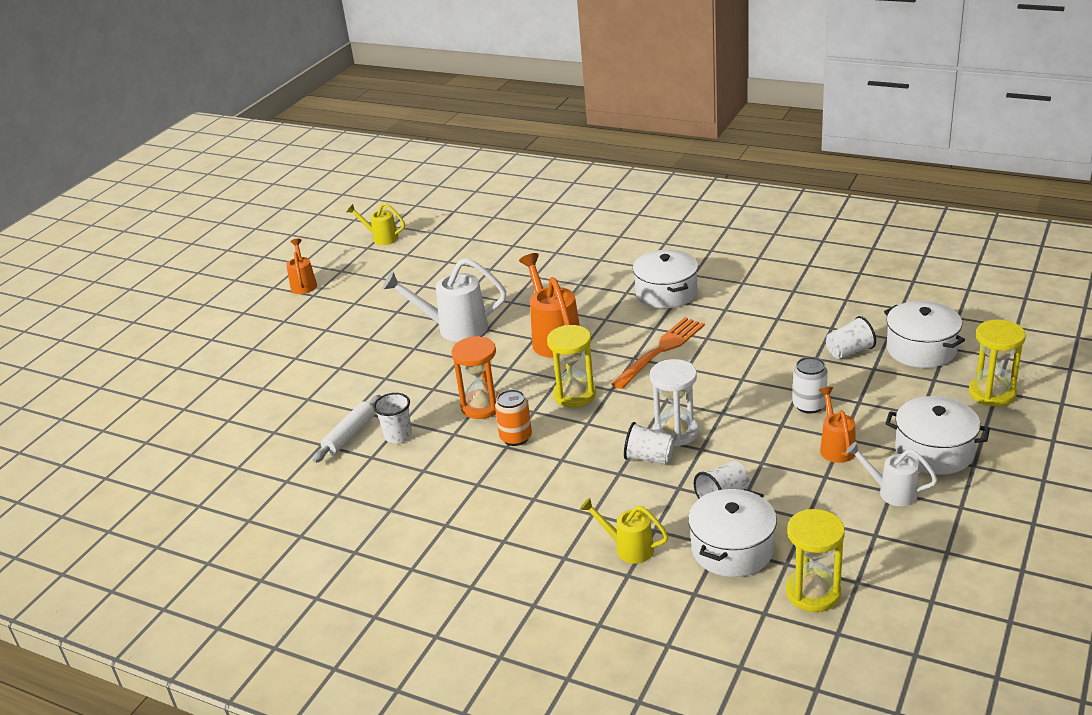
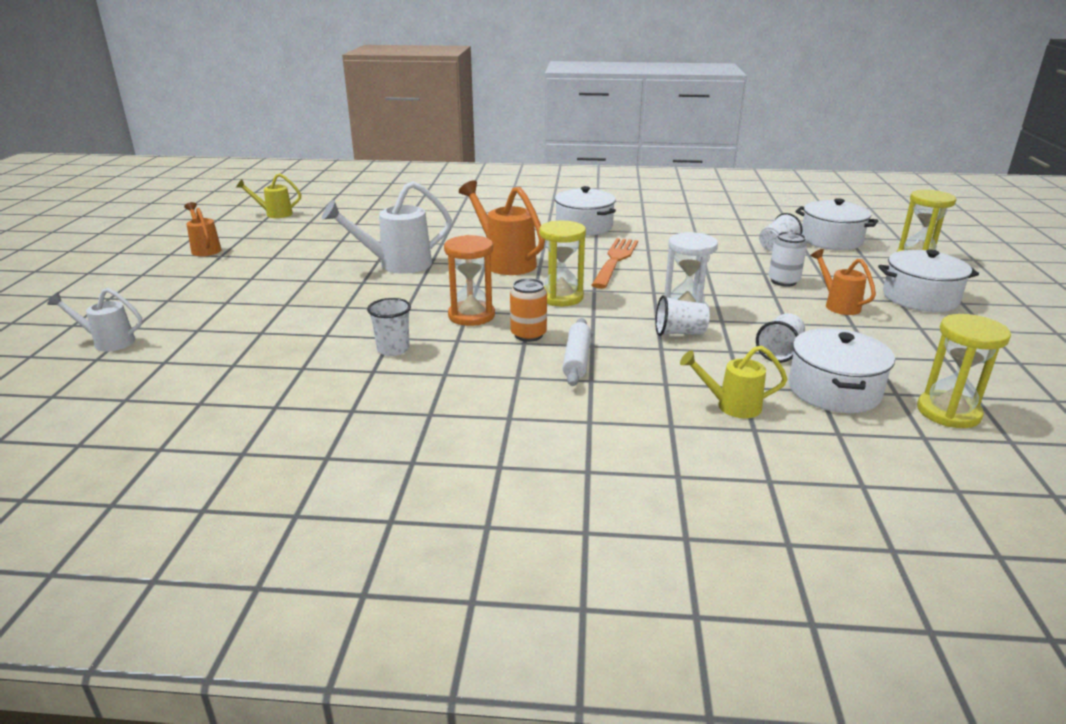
camera: 25 degrees left, 5 degrees down
white rolling pin [313,395,381,463] -> white rolling pin moved to [563,318,591,386]
white watering can [846,442,938,506] -> white watering can moved to [47,288,143,352]

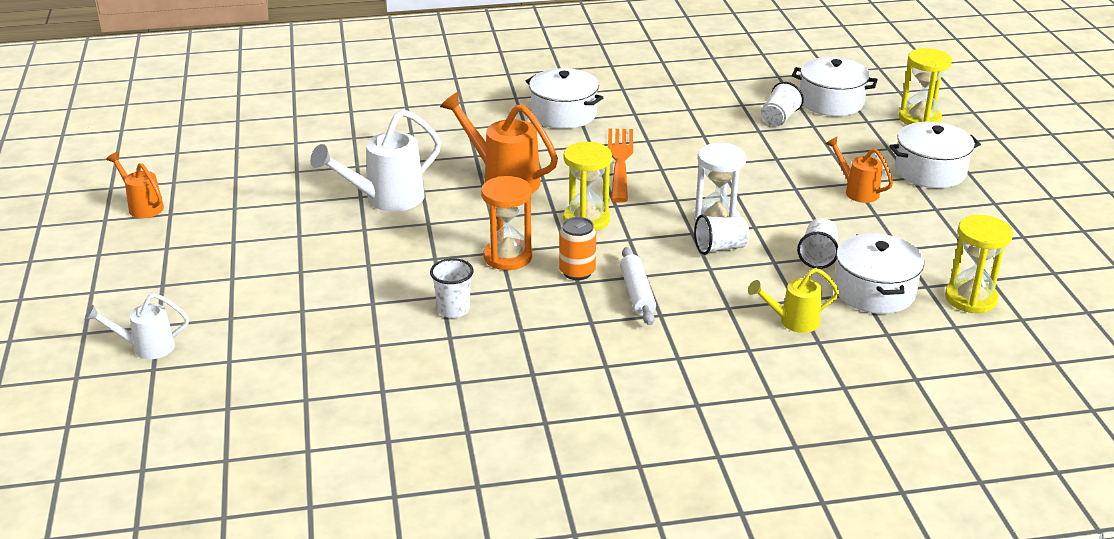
camera: 15 degrees left, 5 degrees up
yellow watering can [236,173,301,218] -> none
white can [769,232,807,287] -> none

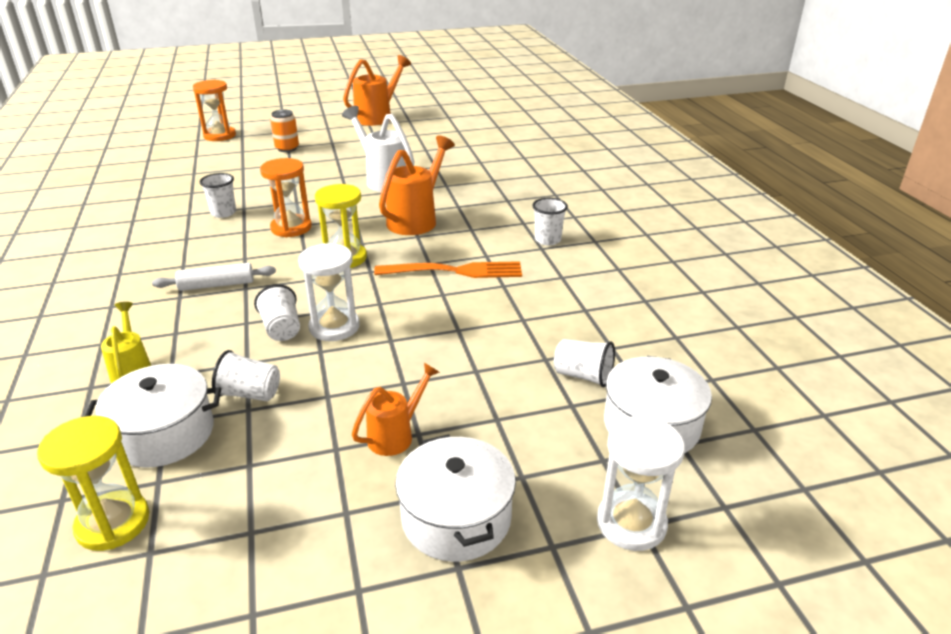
camera: 85 degrees right, 0 degrees up
white watering can [85,293,189,359] -> orange hourglass [193,80,236,141]
orange watering can [106,152,164,218] -> orange watering can [343,55,411,126], size x1.70
white pot [526,68,604,129] -> white cup [532,198,568,245]
orange can [559,217,596,280] -> orange can moved to [270,110,299,152]
yellow hourglass [899,48,952,125] -> white hourglass [597,416,685,551]

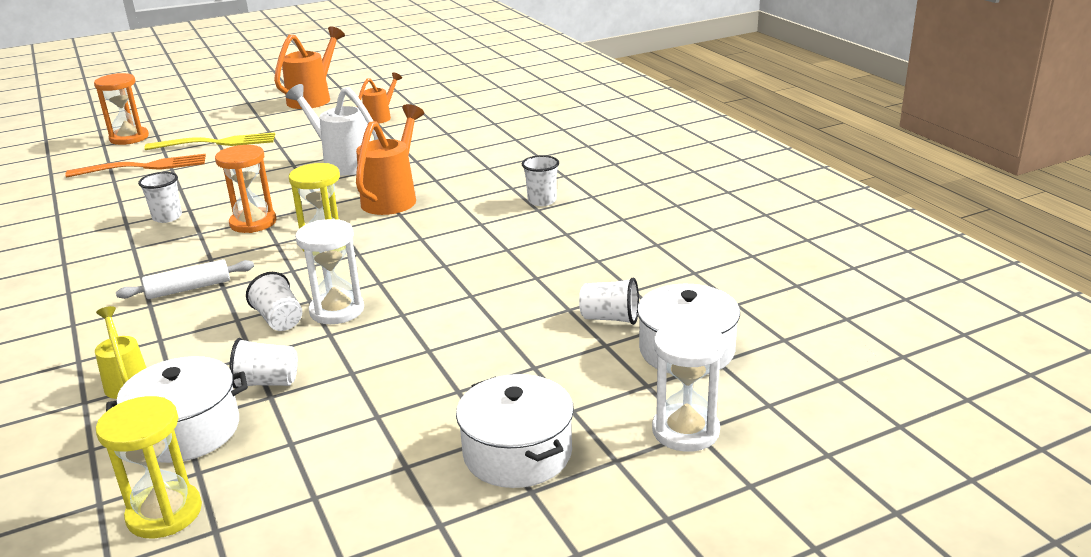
camera: 10 degrees left, 5 degrees down
orange can [270,110,299,152] -> yellow fork [144,132,275,150]
orange watering can [352,363,440,456] -> orange watering can moved to [359,72,402,124]
orange fork [374,261,522,278] -> orange fork moved to [65,154,206,178]

